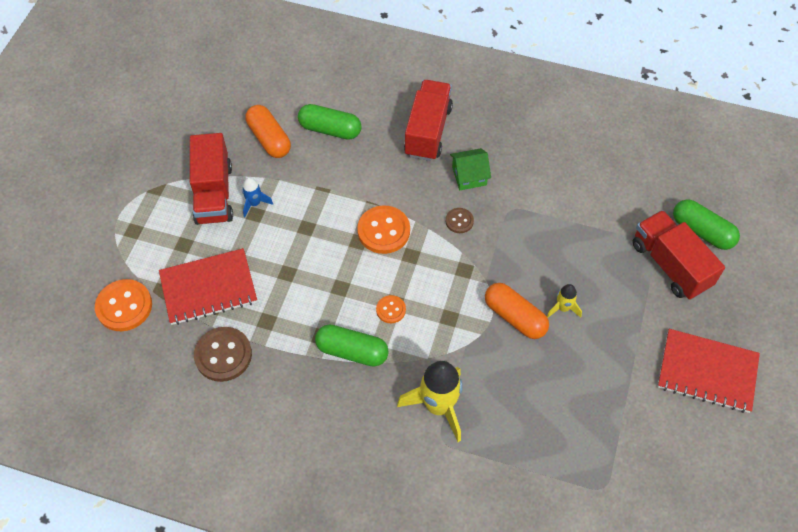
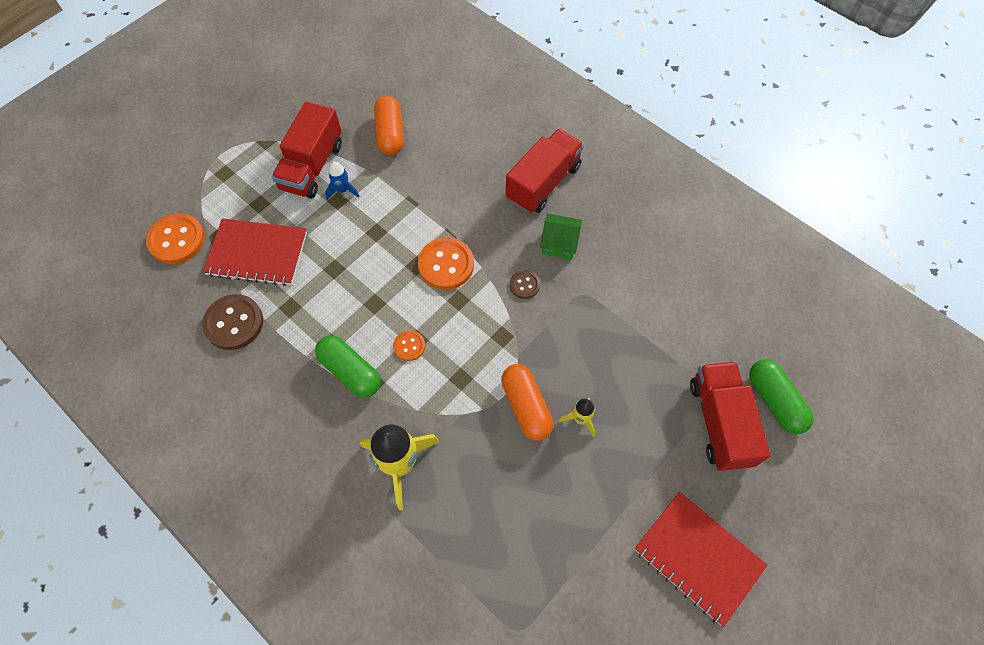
camera: 25 degrees right, 5 degrees up
green capsule [298,104,362,140] -> none

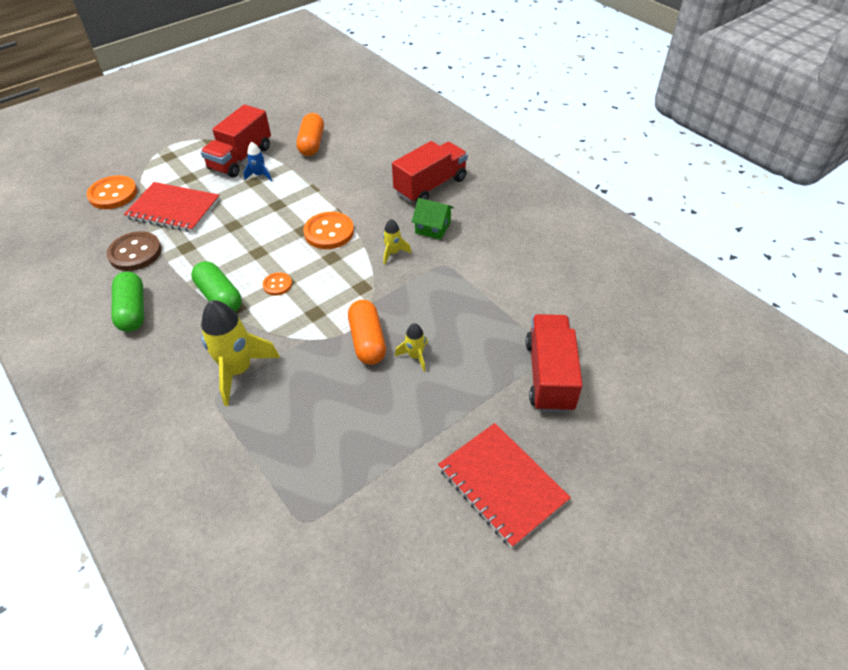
camera: 10 degrees right, 15 degrees down
brown button [510,270,540,299] -> yellow rocket [383,219,412,265]
green capsule [749,359,814,434] -> green capsule moved to [111,272,144,332]

